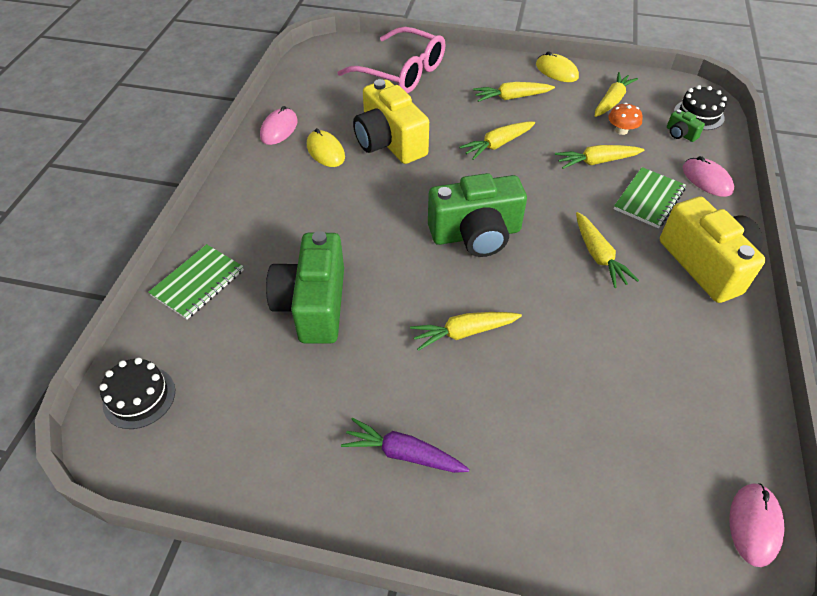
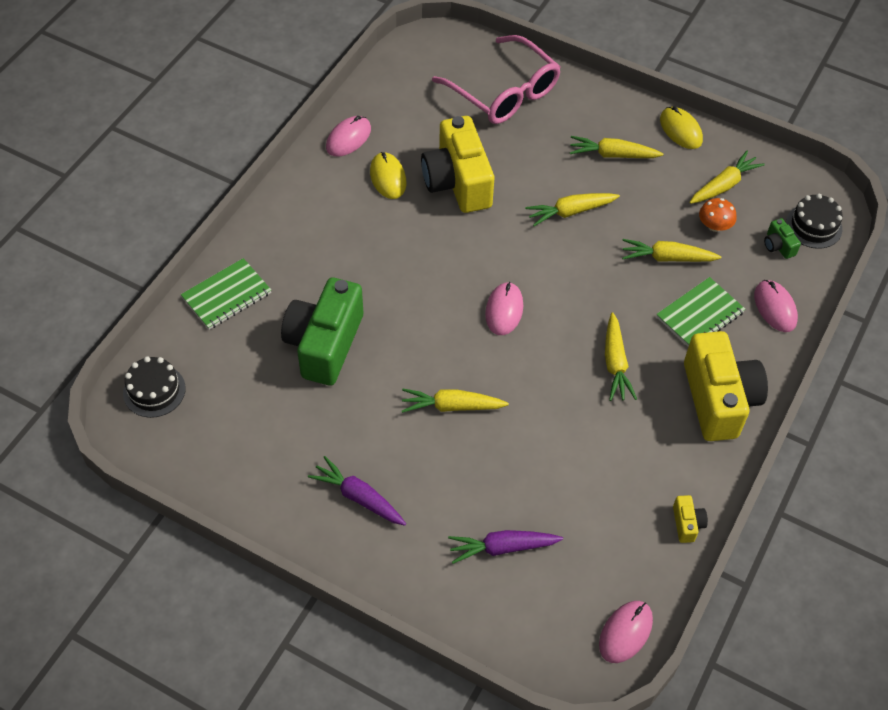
camera: 15 degrees right, 5 degrees up
green camera [428,173,527,257] -> pink mouse [485,282,523,335]
none -> purple carrot [448,530,563,564]
none -> yellow camera [673,495,708,543]

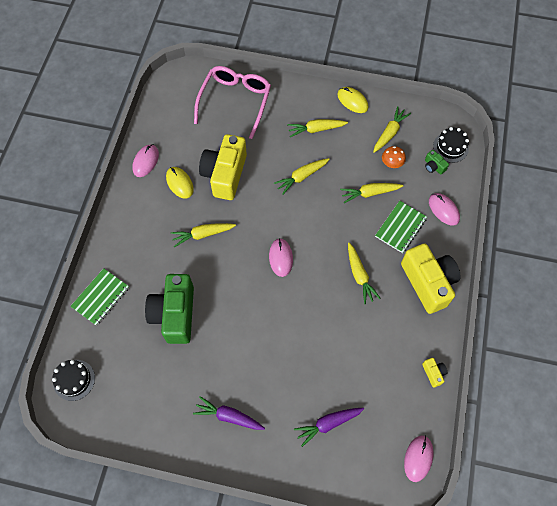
camera: 15 degrees left, 10 degrees up
yellow carrot [402,389,509,413] -> yellow carrot moved to [171,223,236,247]
yellow camera [421,116,494,213] -> yellow camera turned 45 degrees clockwise [199,134,247,200]
pink glasses [432,35,561,124] -> pink glasses turned 105 degrees counterclockwise [194,66,271,139]

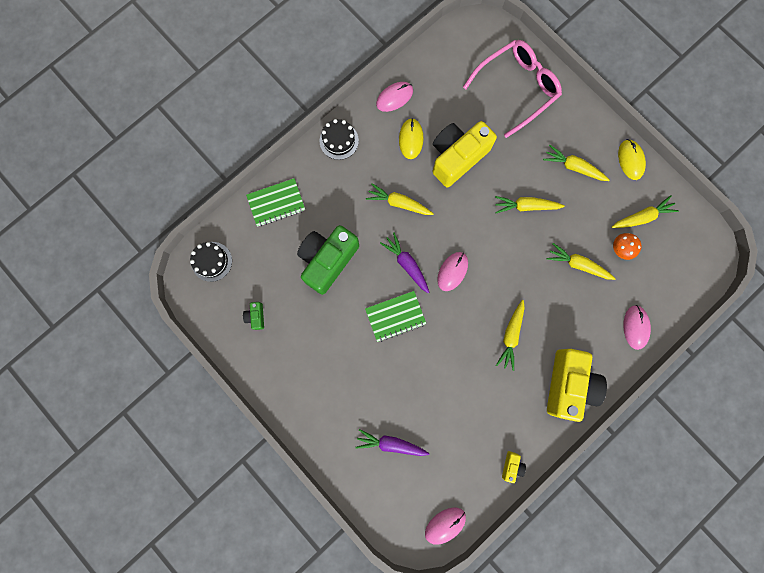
camera: 35 degrees right, 15 degrees up
purple carrot [193,396,265,430] -> purple carrot moved to [380,232,429,294]
green notebook [375,201,427,253] -> green notebook moved to [365,291,427,342]
green camera [425,150,449,175] -> green camera moved to [243,302,264,330]
black cake [433,127,469,163] -> black cake moved to [320,119,359,160]

